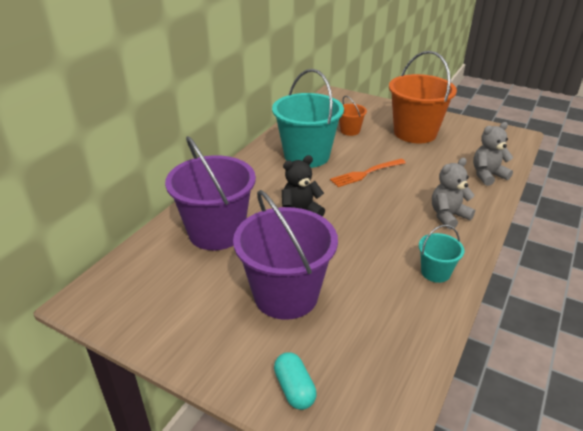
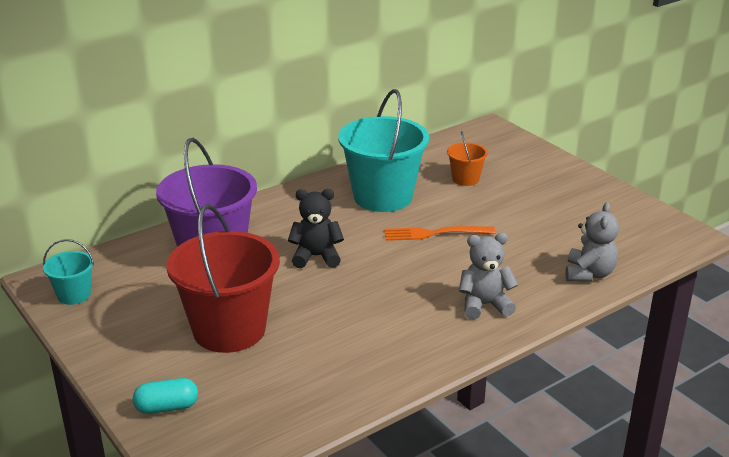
camera: 25 degrees right, 5 degrees down
purple bucket [233,190,338,320] -> red bucket [166,204,280,353]
turquoise capsule [274,352,317,410] -> turquoise capsule turned 75 degrees clockwise [133,378,198,414]
orange bucket [389,51,457,143] -> none
turquoise bucket [419,225,464,283] -> turquoise bucket moved to [43,239,94,305]
grey teddy bear [473,122,513,186] -> grey teddy bear turned 105 degrees clockwise [565,202,619,282]

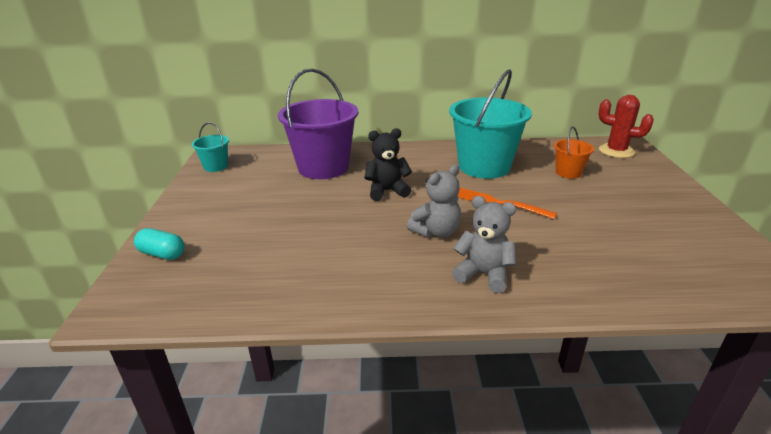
camera: 35 degrees right, 0 degrees up
red bucket [166,204,280,353] -> none
black teddy bear [288,189,344,268] -> black teddy bear turned 45 degrees counterclockwise [365,128,412,201]
grey teddy bear [565,202,619,282] -> grey teddy bear moved to [407,165,461,238]
none -> red cactus [598,95,654,158]

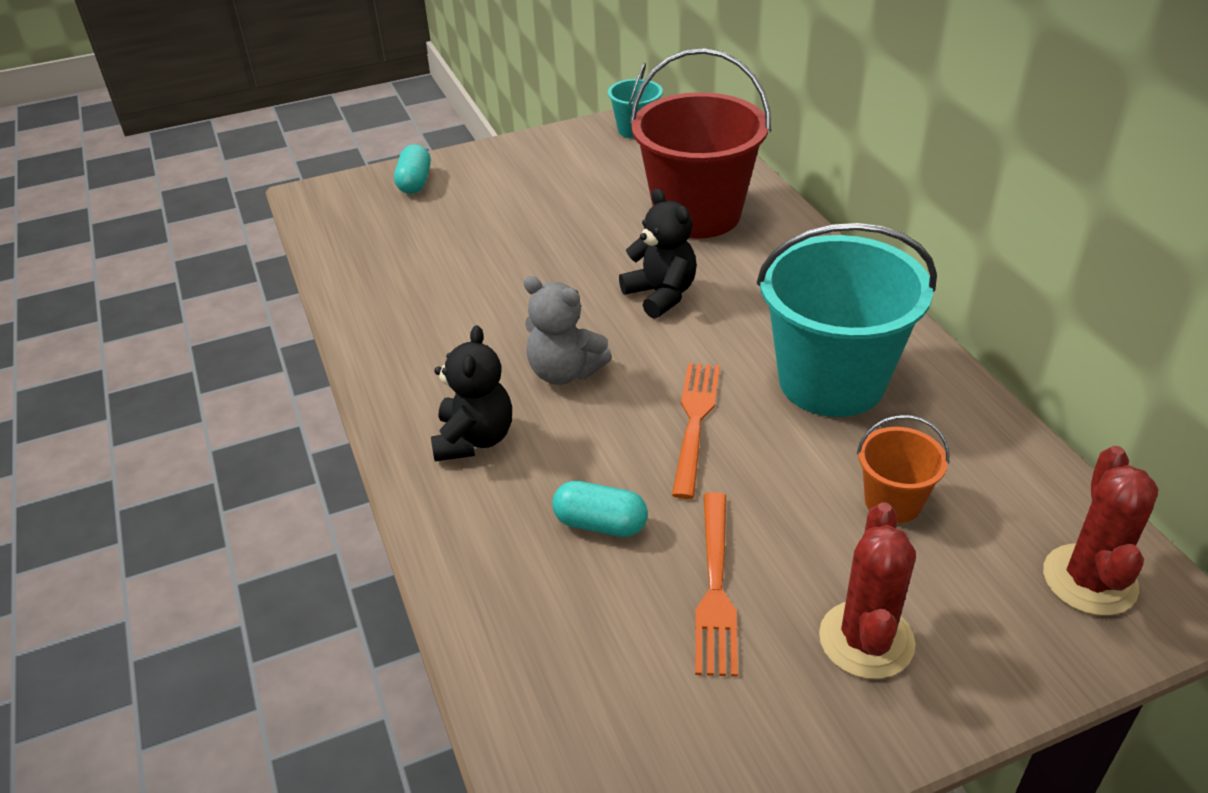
camera: 70 degrees right, 10 degrees up
purple bucket [278,68,358,179] -> red bucket [630,48,771,239]
grey teddy bear [452,196,516,293] -> black teddy bear [431,325,512,462]
none -> turquoise capsule [552,481,648,537]
none -> orange fork [695,492,738,677]
none -> red cactus [819,502,916,679]

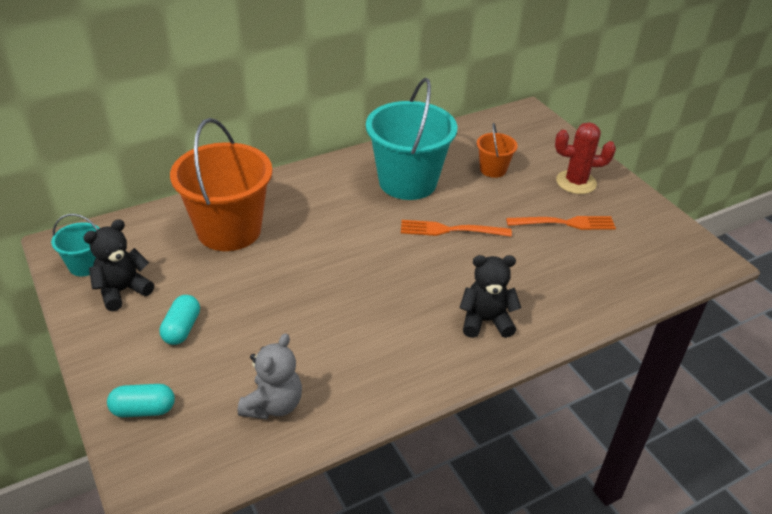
camera: 100 degrees left, 0 degrees up
grey teddy bear [524,276,612,385] -> grey teddy bear moved to [238,333,302,420]
turquoise capsule [552,481,648,537] -> turquoise capsule moved to [160,295,200,345]
black teddy bear [619,188,697,319] -> black teddy bear moved to [83,219,154,311]
red bucket [630,48,771,239] -> orange bucket [170,118,273,251]
red cactus [1043,446,1159,616] -> none

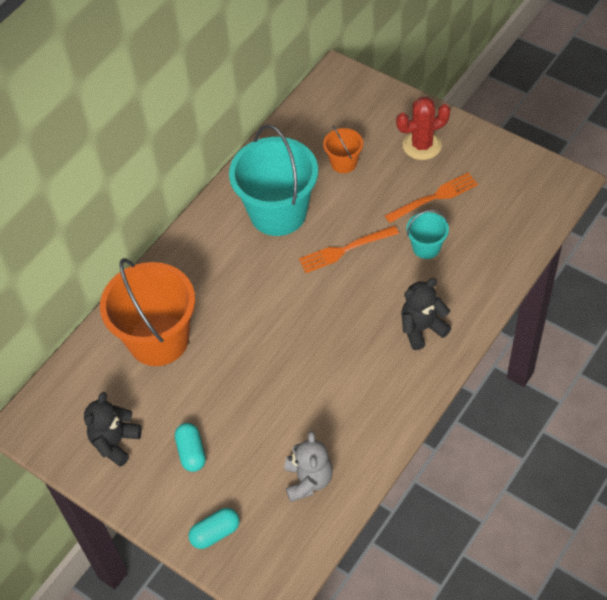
camera: 20 degrees left, 15 degrees up
turquoise bucket [51,214,99,276] -> turquoise bucket moved to [406,210,449,259]

